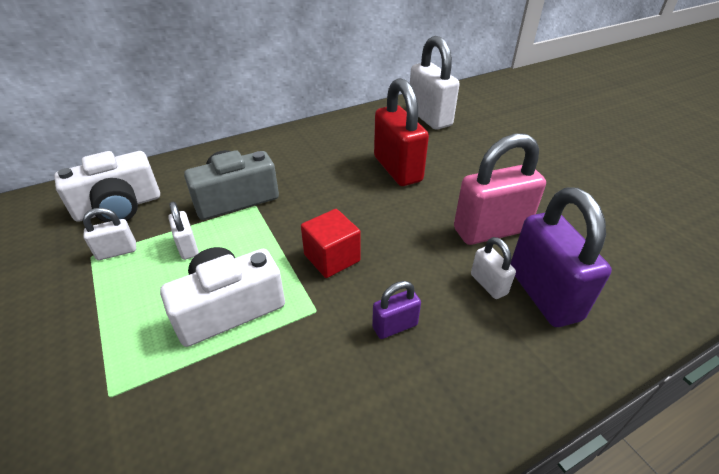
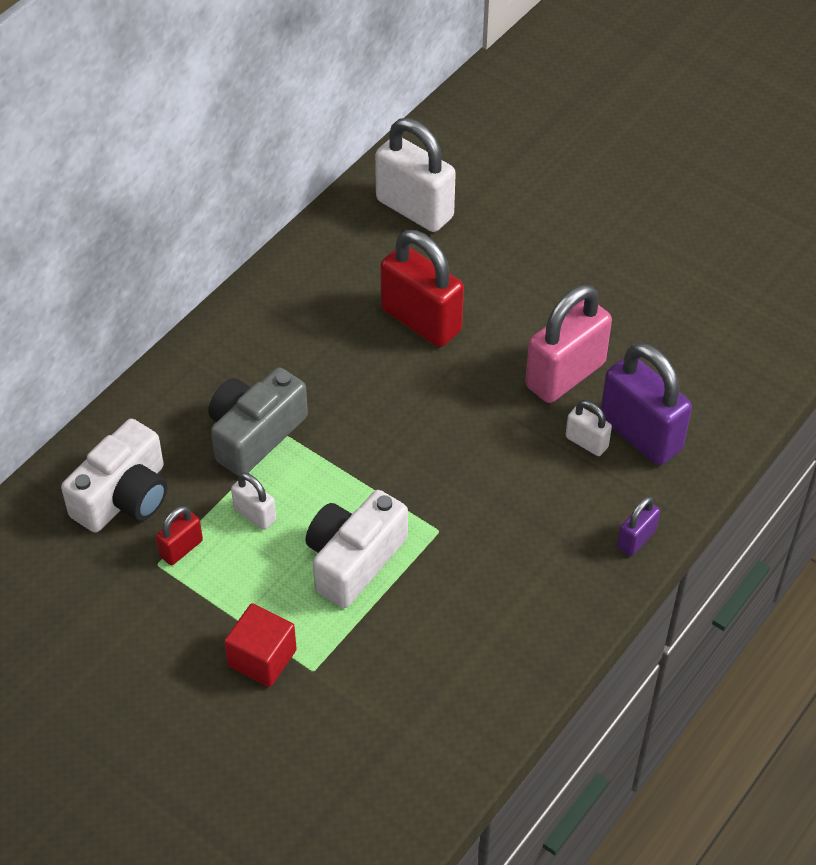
camera: 25 degrees left, 10 degrees up
white padlock [83,208,136,260] -> red padlock [156,506,203,565]
red cube [301,209,361,278] -> red cube moved to [224,603,297,687]
purple padlock [372,281,421,339] -> purple padlock moved to [617,496,660,556]

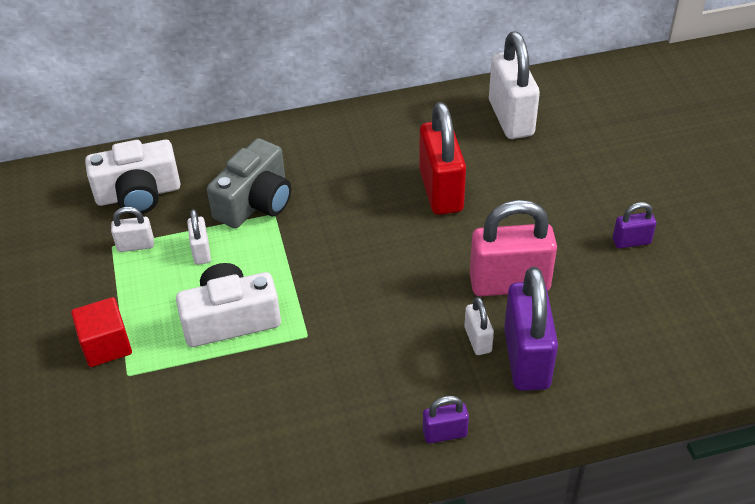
camera: 40 degrees right, 5 degrees down
red padlock [156,506,203,565] -> white padlock [111,207,154,252]
grey camera [208,367,308,476] -> grey camera turned 135 degrees clockwise [207,138,291,228]
none -> purple padlock [613,202,656,249]

